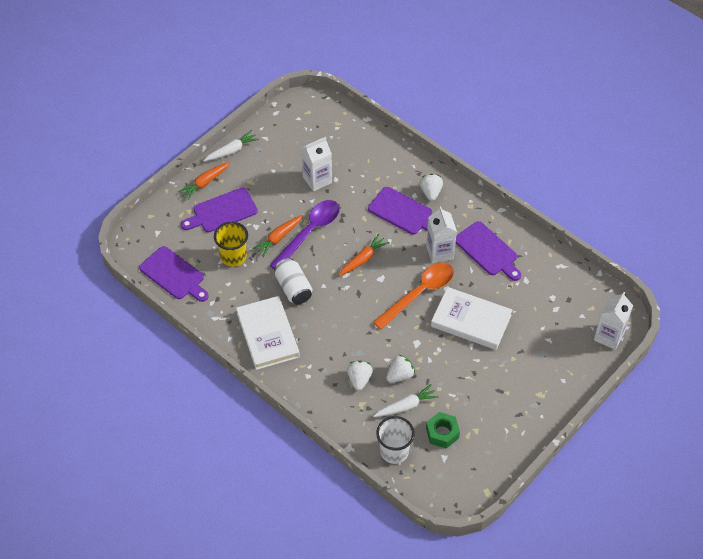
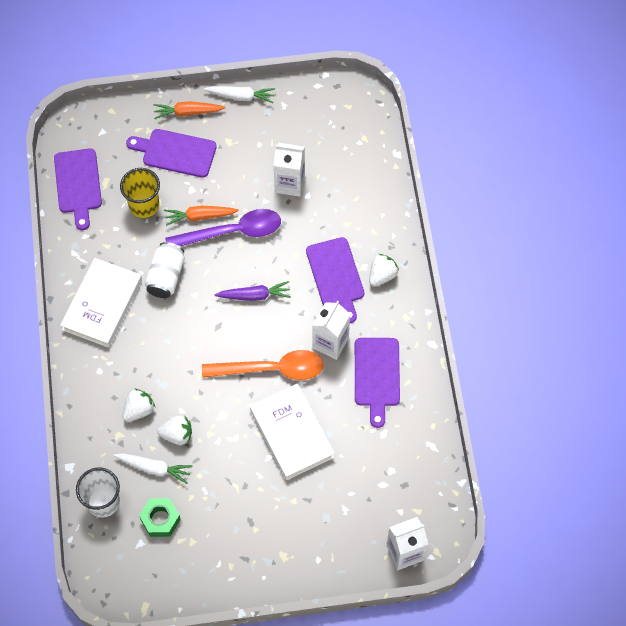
camera: 40 degrees right, 10 degrees up
orange carrot [339,234,390,276] -> purple carrot [215,281,291,301]

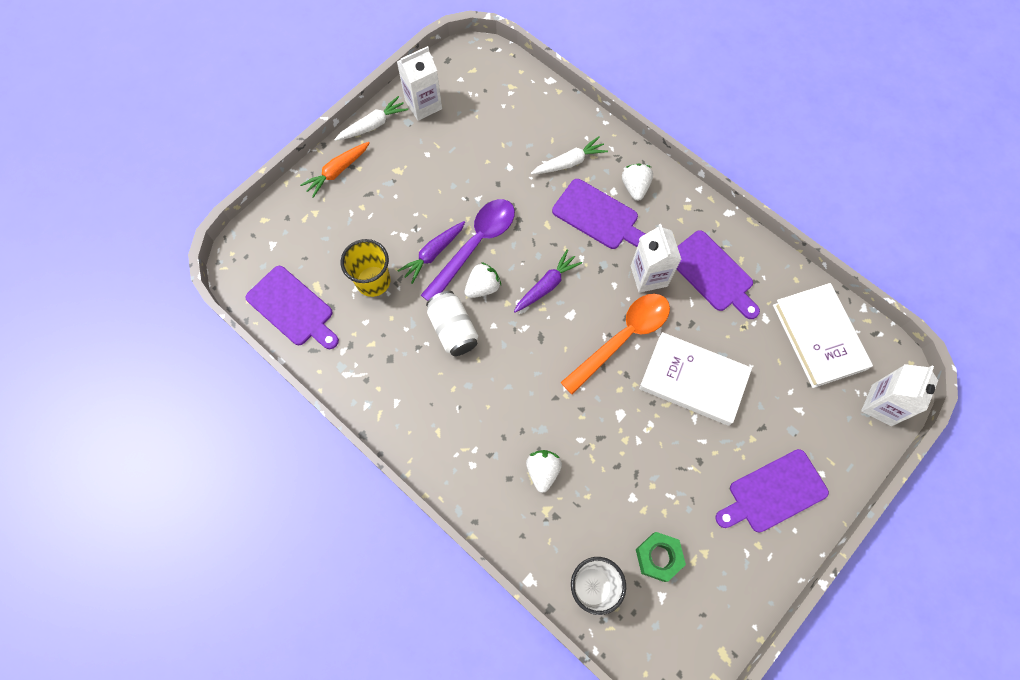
camera: 40 degrees left, 5 degrees up
white book [60,258,142,348] -> white book moved to [773,283,873,388]
white carrot [114,453,193,484] -> white carrot moved to [531,136,608,174]
purple cutting board [126,129,217,178] -> purple cutting board moved to [716,449,829,533]
white strawberry [157,415,192,445] -> white strawberry moved to [465,262,501,298]
orange carrot [164,206,239,226] -> purple carrot [397,221,465,284]
white carton [273,143,305,197] -> white carton moved to [397,46,442,121]

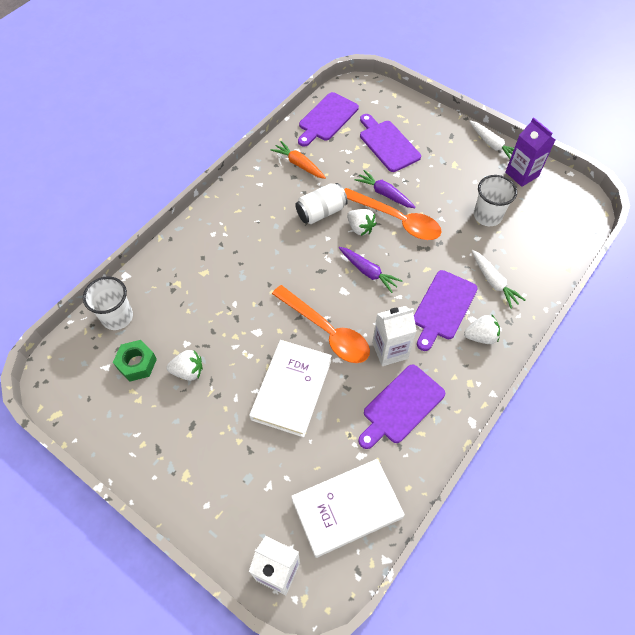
camera: 85 degrees right, 10 degrees down
orange carrot [300,142,369,198] -> orange carrot moved to [271,141,326,179]
yellow cup [341,239,390,297] -> none
white carton [397,46,442,121] -> purple carton [505,117,555,187]
purple spoon [421,199,515,301] -> orange spoon [344,188,441,240]
white strawberry [526,450,562,493] -> white strawberry moved to [166,350,203,381]
purple cutting board [716,449,829,533] -> purple cutting board moved to [360,114,421,172]
none -> white cup [474,175,517,226]

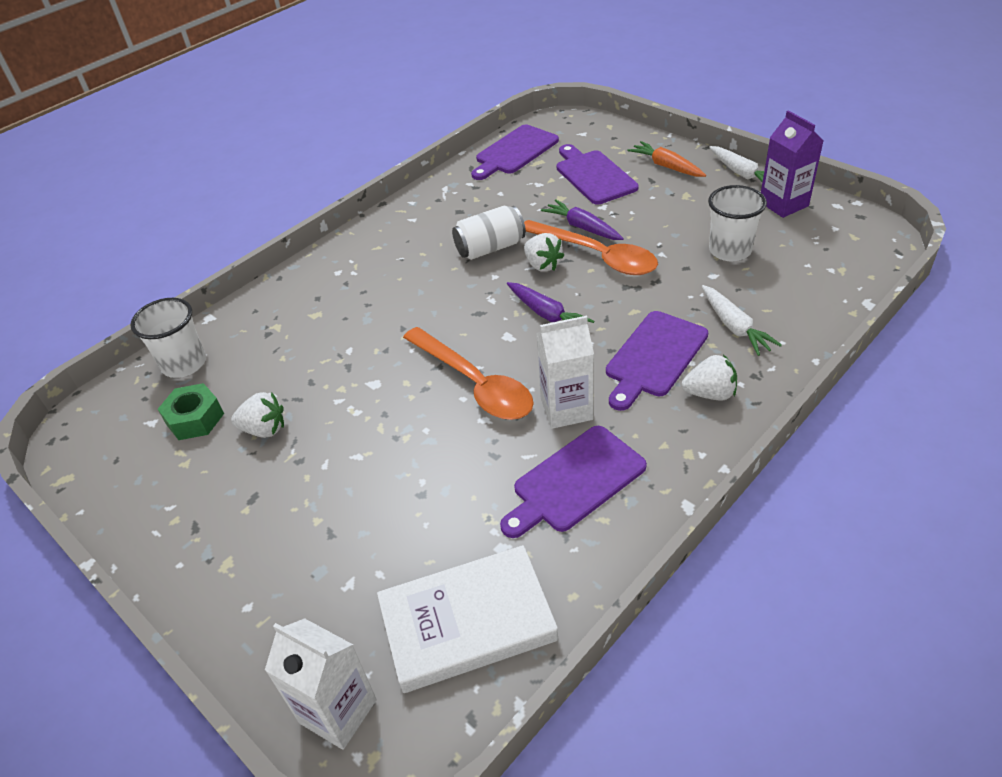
camera: 10 degrees right, 15 degrees down
white book [249,340,332,437] -> none
orange carrot [271,141,326,179] -> orange carrot moved to [627,141,706,177]

